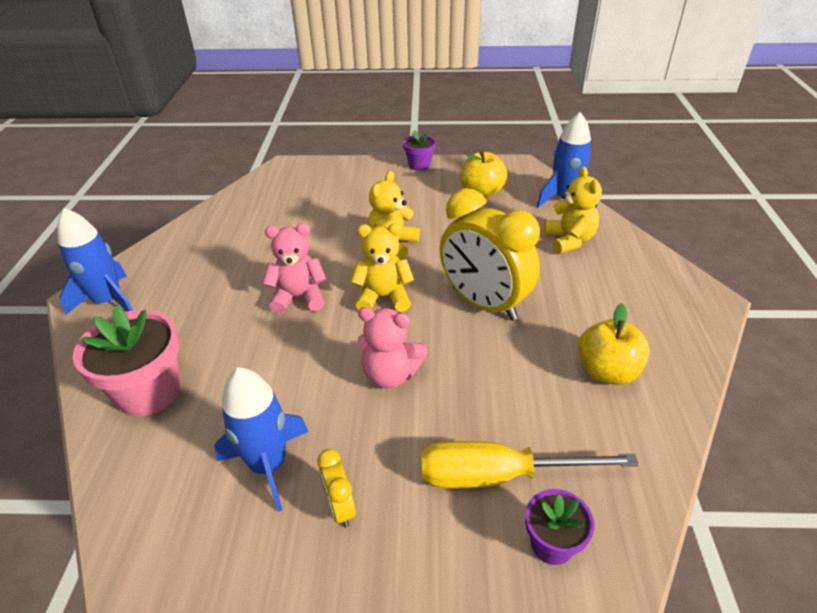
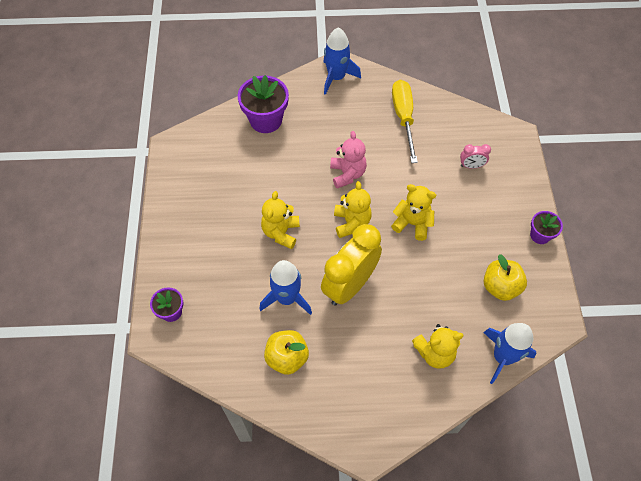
camera: 85 degrees right, 20 degrees up
pink flower pot [73,306,180,416] -> purple flower pot [238,75,289,133]
blue rocket [214,367,308,512] -> blue rocket moved to [260,260,312,315]
yellow clock [317,449,356,528] -> none
pink teddy bear [358,307,427,389] -> yellow teddy bear [261,191,300,249]
yellow screwdriver [421,441,639,488] -> yellow screwdriver moved to [392,80,418,163]
none -> pink clock [460,144,491,169]

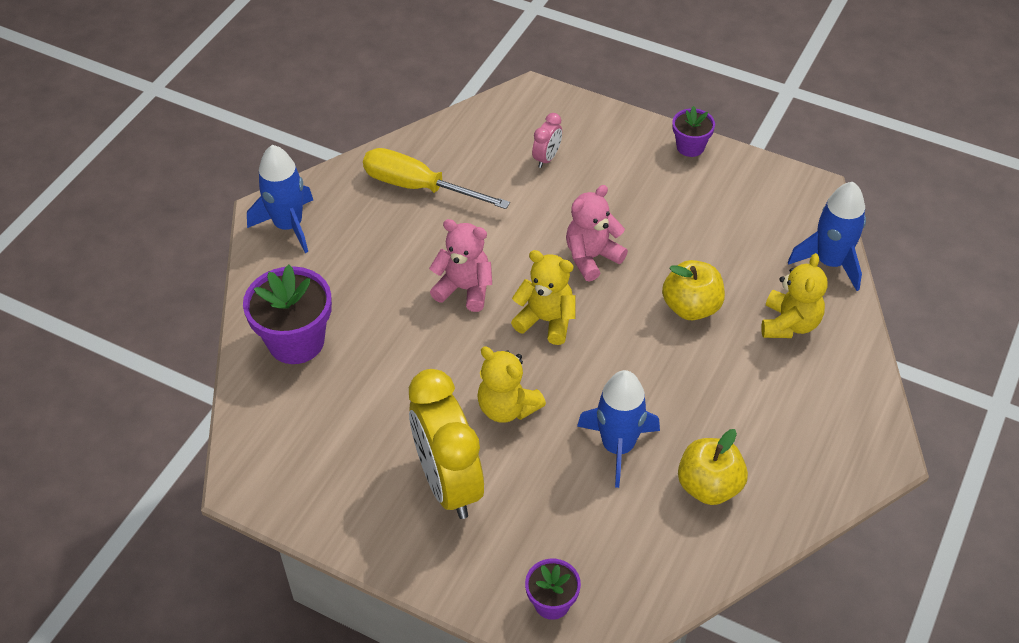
camera: 60 degrees left, 10 degrees down
yellow clock [321,224,382,306] -> yellow clock moved to [409,369,484,519]
yellow teddy bear [391,184,436,241] -> pink teddy bear [566,185,628,282]
yellow apple [484,254,527,301] -> yellow apple moved to [662,260,725,320]

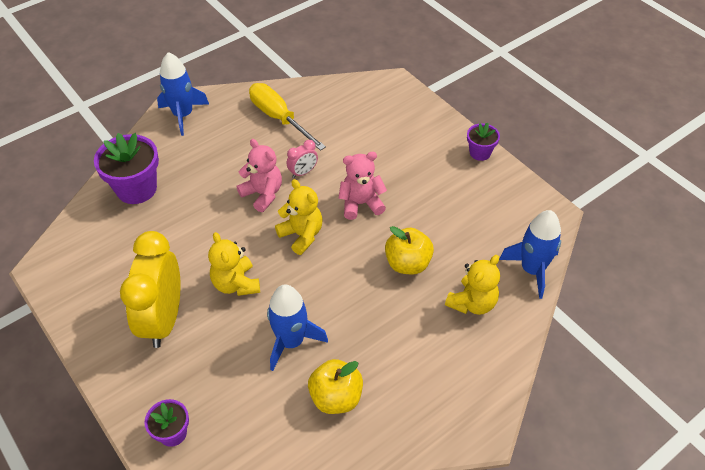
camera: 25 degrees right, 0 degrees up
pink clock [532,113,562,168] -> pink clock moved to [287,140,318,178]

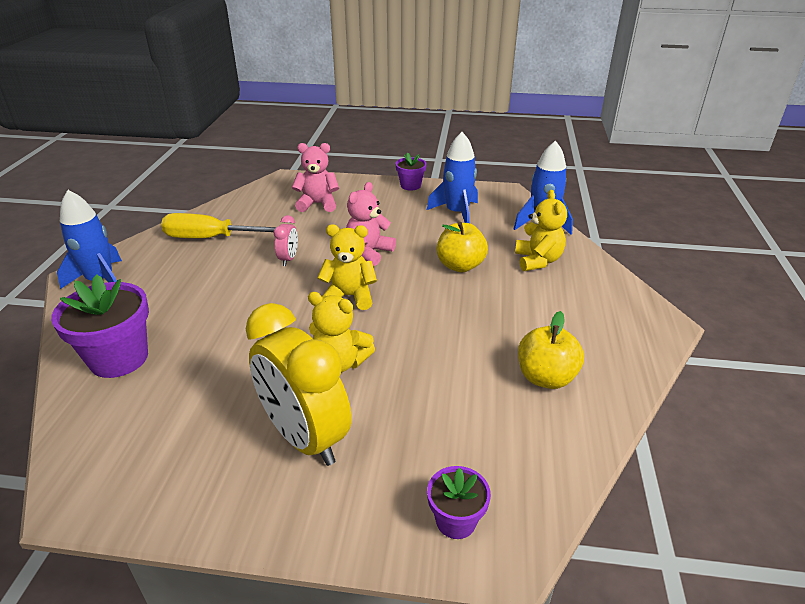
camera: 45 degrees left, 15 degrees down
pink teddy bear [237,139,282,212] -> pink teddy bear moved to [292,143,339,212]
blue rocket [267,284,328,371] -> blue rocket moved to [427,132,478,223]

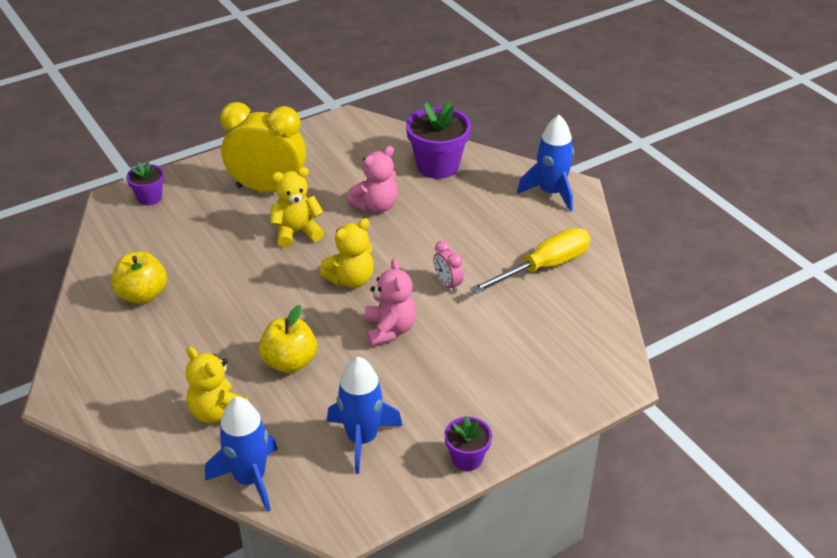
camera: 140 degrees right, 5 degrees up
pink teddy bear [292,143,339,212] -> pink teddy bear moved to [347,146,398,213]

